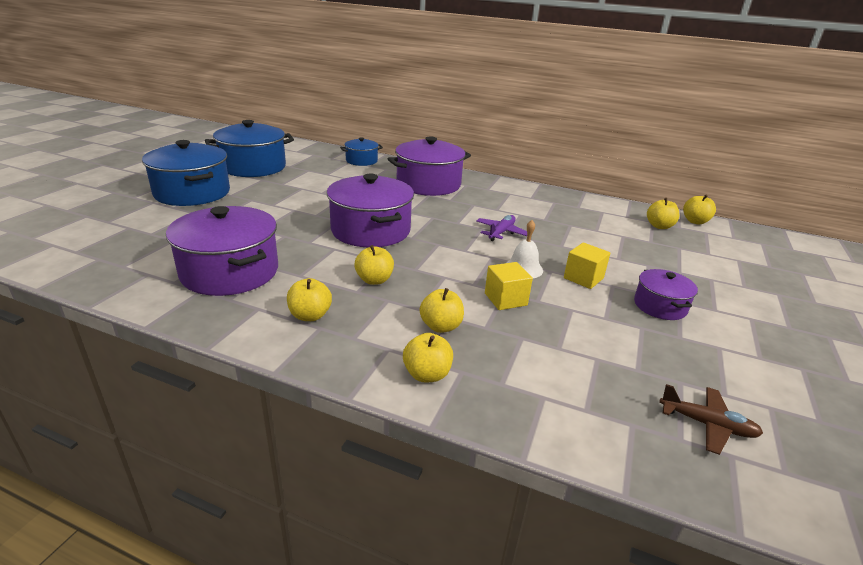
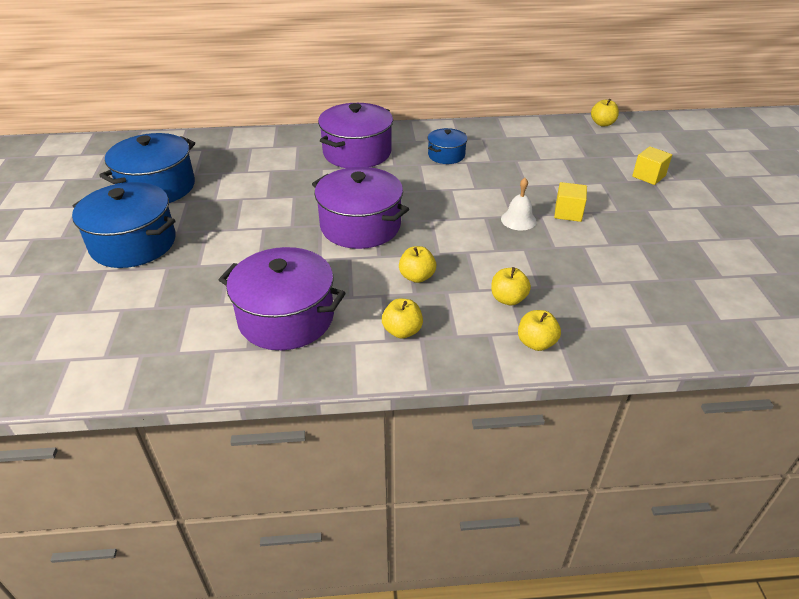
camera: 25 degrees left, 10 degrees up
blue pot [340,137,383,166] -> blue pot moved to [428,128,467,164]
purple plane [476,215,527,241] -> none
yellow cube [485,262,533,310] -> yellow cube moved to [632,146,672,185]
purple pot [634,269,698,320] -> none
yellow apple [647,198,680,229] -> none
brown plane [659,384,763,455] -> none

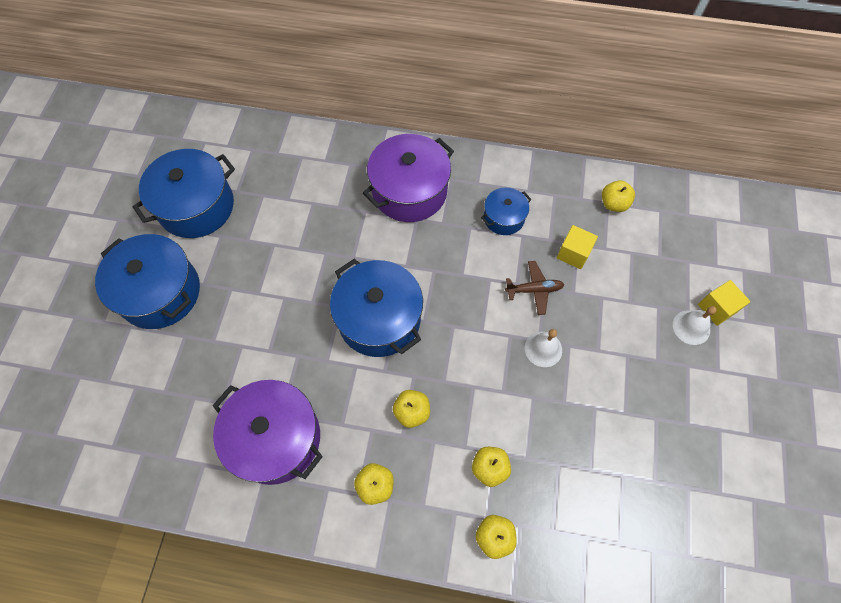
camera: 15 degrees right, 25 degrees up
purple pot [312,167,409,249] -> blue pot [330,259,423,357]
yellow cube [554,182,587,222] -> yellow cube moved to [557,225,598,269]
yellow apple [591,99,619,126] -> yellow apple moved to [602,180,635,212]
none -> brown plane [505,261,564,315]
none -> white bell [673,306,716,345]

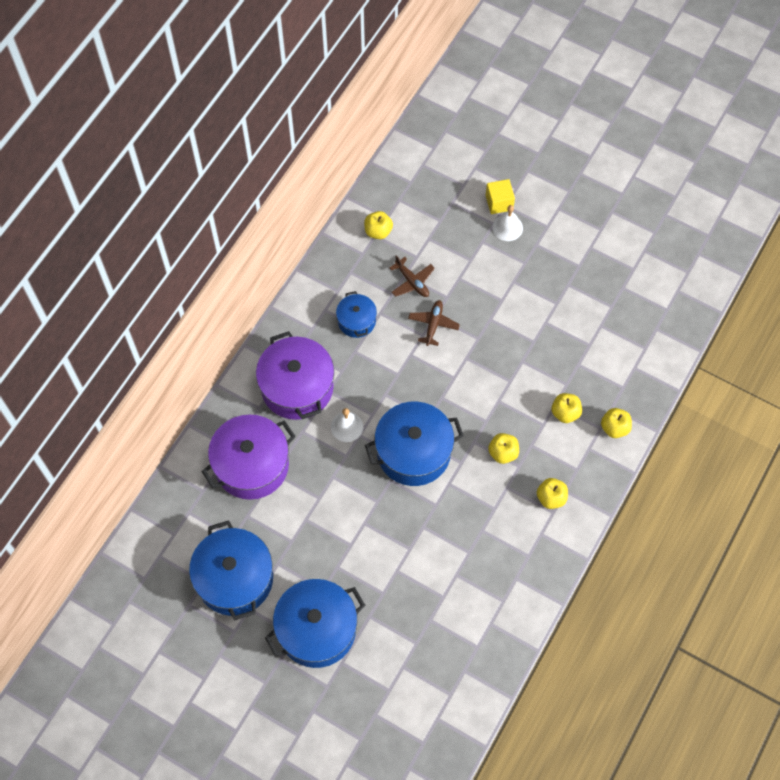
camera: 70 degrees left, 0 degrees up
purple pot [213,380,323,485] -> purple pot moved to [202,415,296,500]
white bell [525,329,562,367] -> white bell moved to [331,408,363,442]
yellow cube [557,225,598,269] -> brown plane [390,255,435,297]

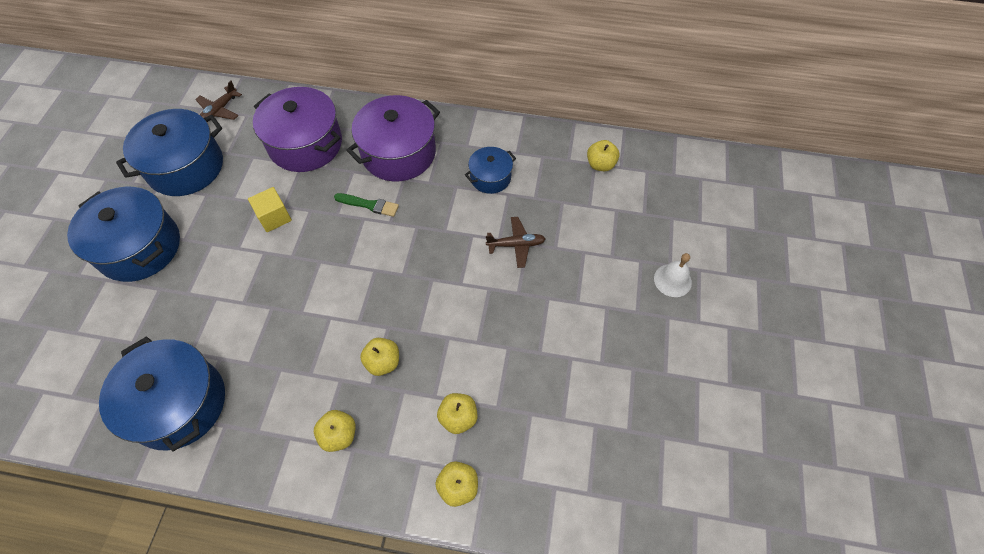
camera: 70 degrees right, 5 degrees down
white bell [331,408,363,442] -> green brush [334,193,399,217]
blue pot [365,402,464,486] -> blue pot moved to [99,337,225,452]
brown plane [390,255,435,297] -> brown plane moved to [195,81,242,120]
yellow cube [485,179,515,214] -> yellow cube moved to [248,187,292,232]

